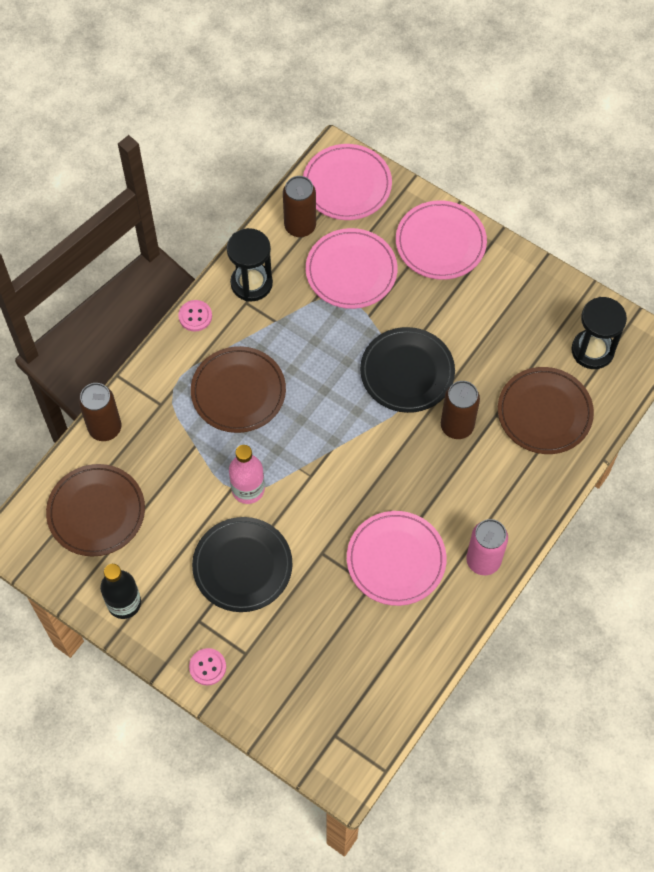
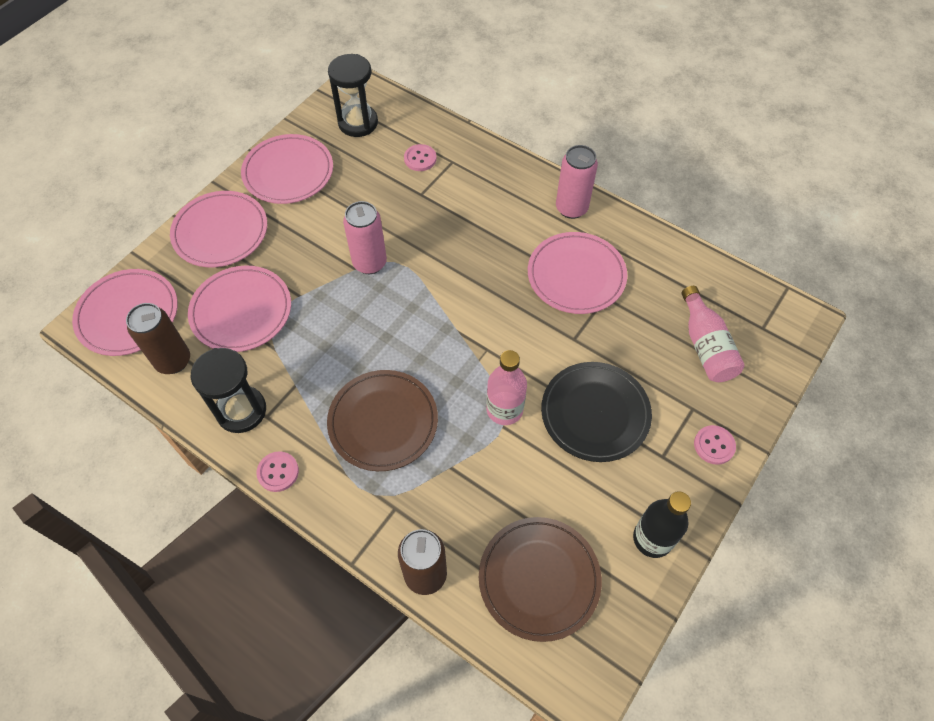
camera: 90 degrees left, 5 degrees down
black plate [360,327,455,413] -> pink can [343,201,387,274]
brown can [441,381,480,439] -> none
brown plate [498,367,594,454] -> pink button [404,144,437,171]
none -> pink plate [241,134,333,204]
none -> pink bottle [682,286,745,382]

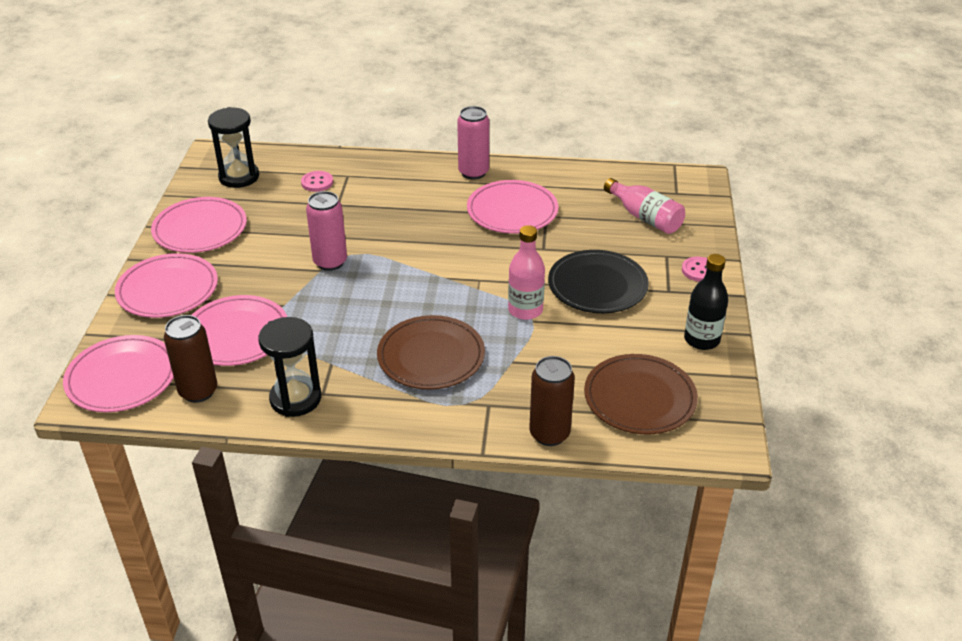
camera: 30 degrees left, 20 degrees down
pink button [256,451,299,492] -> none

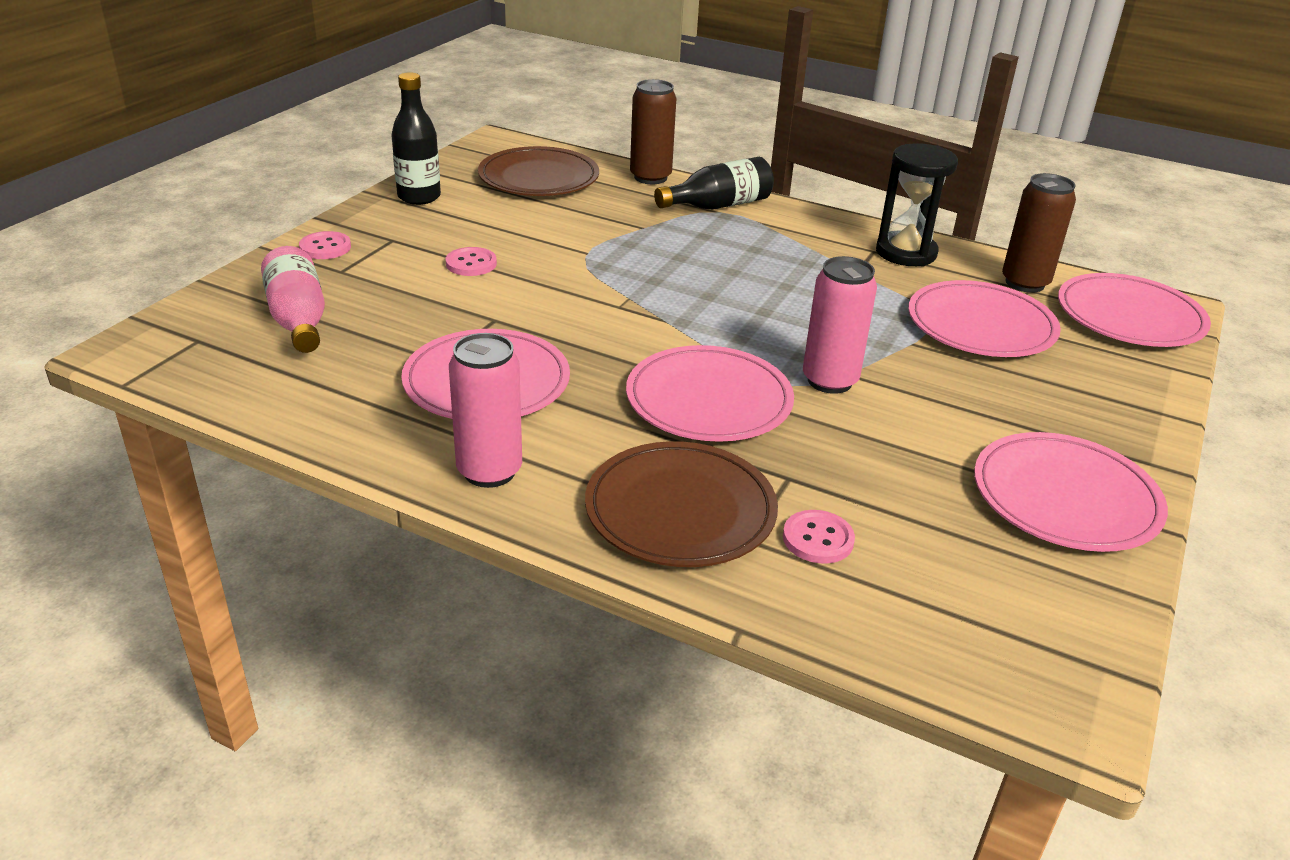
camera: 160 degrees left, 5 degrees down
pink plate [115,253,218,318] -> pink plate moved to [626,345,794,442]
black hourglass [208,107,259,188] -> none
brown plate [377,315,485,389] -> brown plate moved to [585,441,778,567]
pink bottle [508,225,545,320] -> none
black plate [548,250,649,313] -> pink button [446,247,497,276]
none -> black bottle [654,157,774,210]

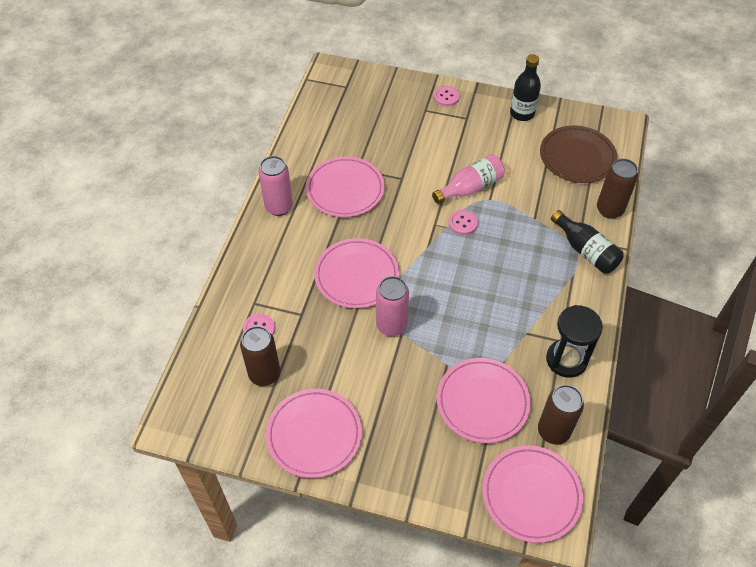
camera: 80 degrees right, 20 degrees up
pink bottle [261,246,325,353] -> pink bottle moved to [432,154,505,204]
pink button [446,247,497,276] -> pink button moved to [449,210,478,235]
brown plate [585,441,778,567] -> none
none -> brown can [240,326,280,386]

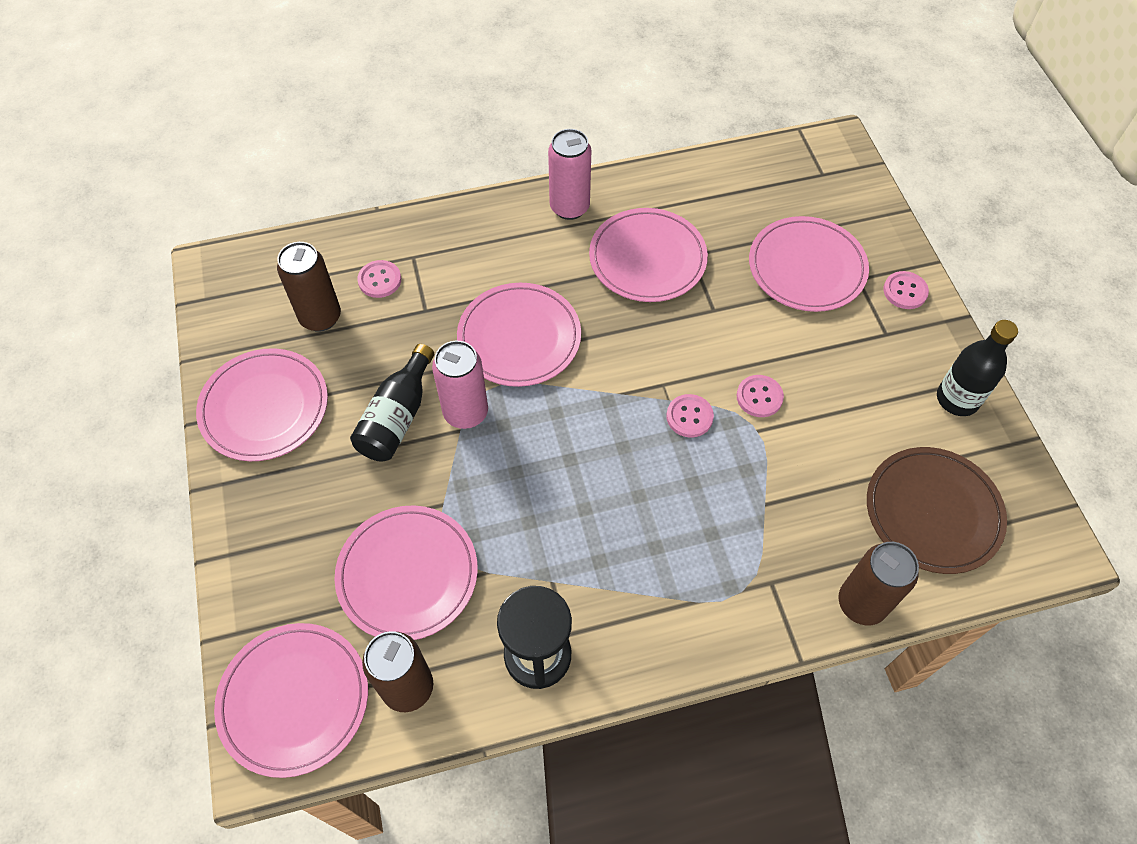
camera: 60 degrees right, 5 degrees up
pink bottle [432,154,505,204] -> pink button [737,375,784,417]
black bottle [551,210,624,274] -> black bottle moved to [350,344,434,462]
none -> pink plate [749,216,869,312]

